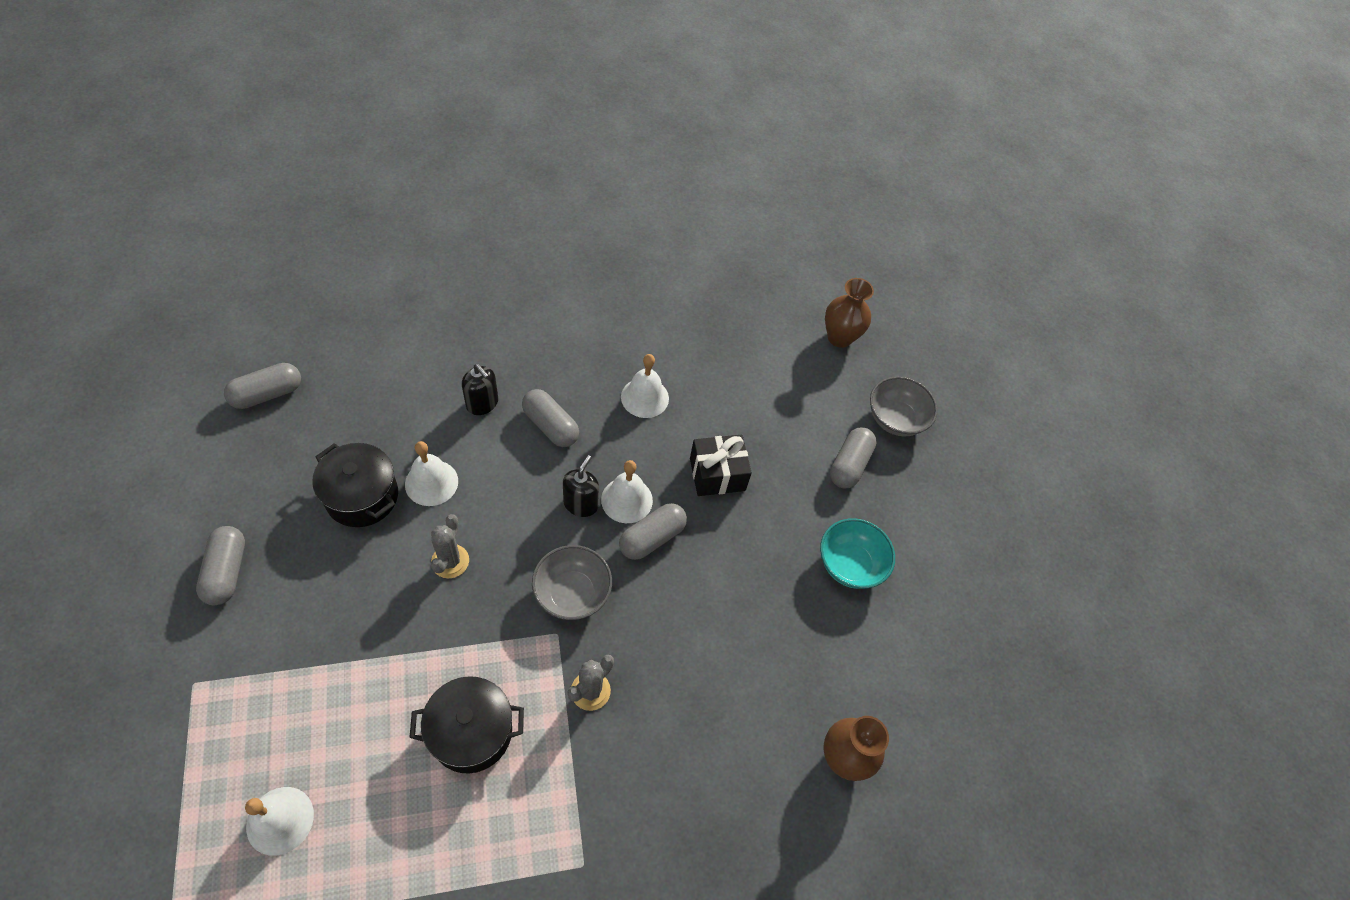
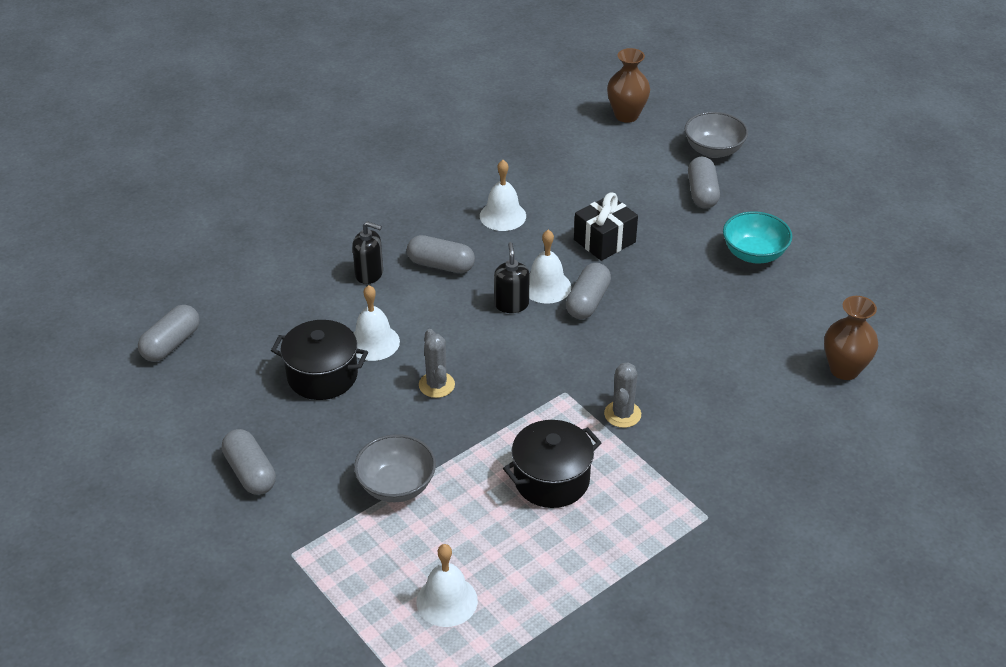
camera: 20 degrees left, 15 degrees down
grey bowl [532,545,612,620] -> grey bowl moved to [354,434,436,502]

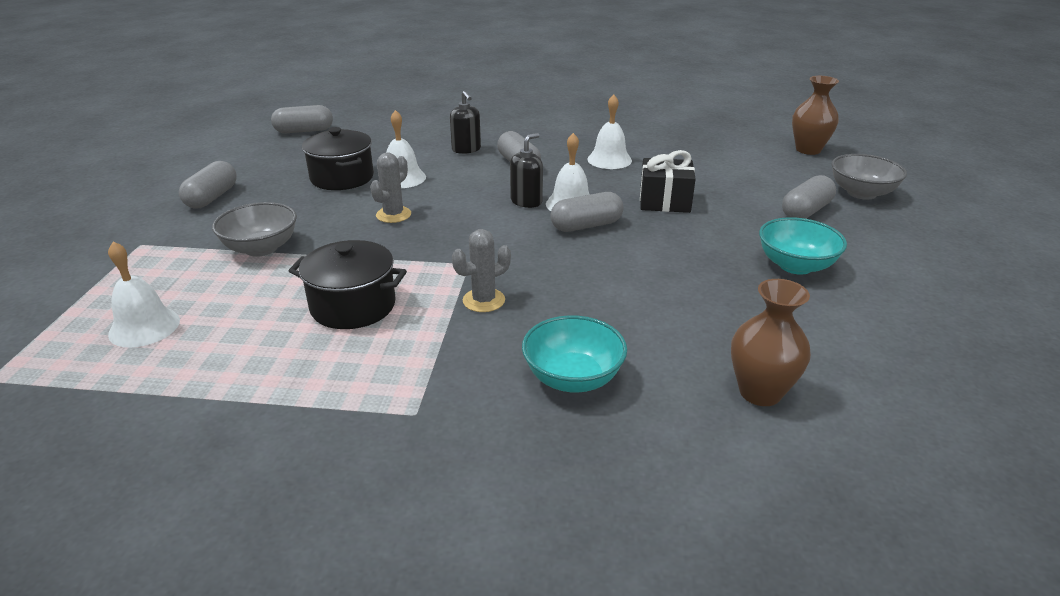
camera: 45 degrees right, 10 degrees down
none -> turquoise bowl [522,315,627,393]

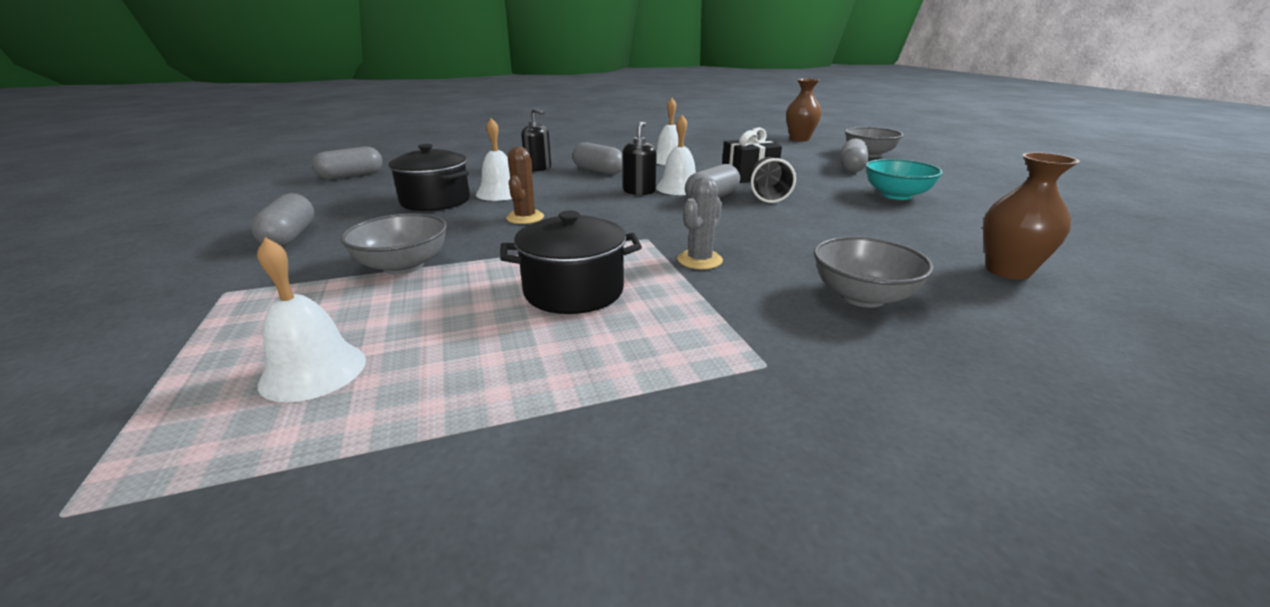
camera: 25 degrees left, 5 degrees down
grey cactus [370,152,411,223] -> brown cactus [506,147,544,224]
turquoise bowl [522,315,627,393] -> grey bowl [814,237,934,308]
none -> black cup [751,157,796,203]

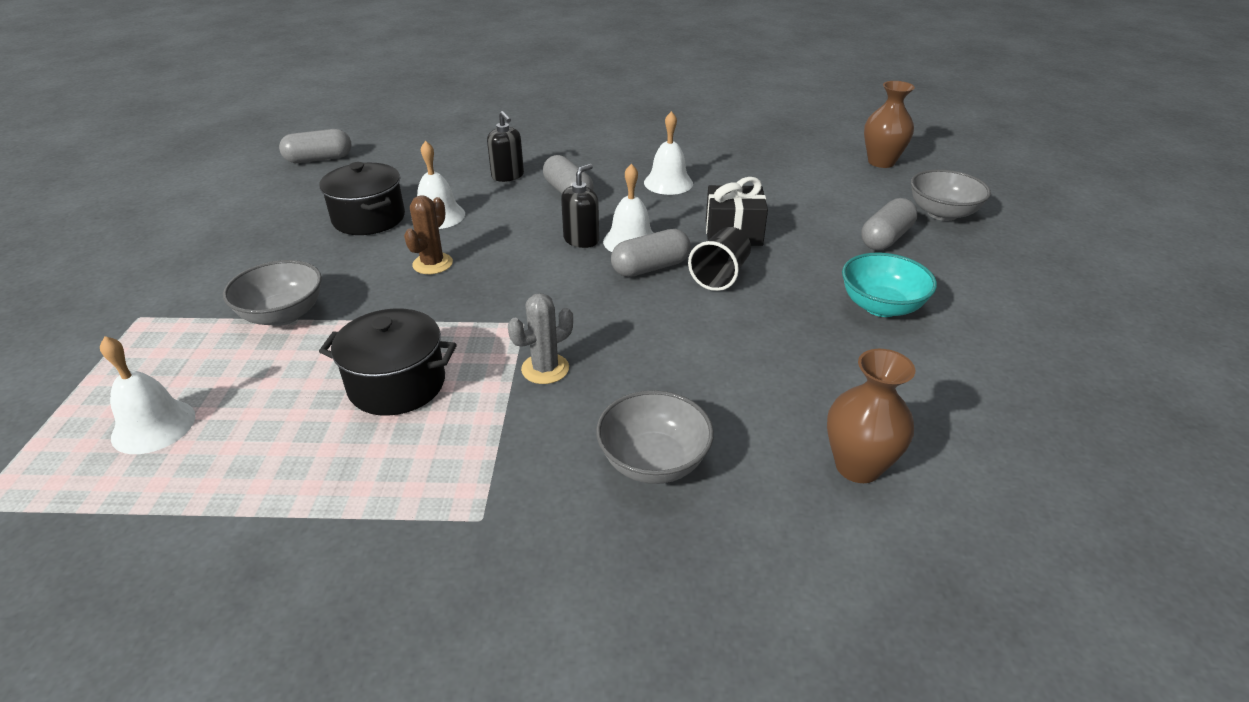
camera: 20 degrees right, 10 degrees up
grey capsule [251,193,314,247] -> none

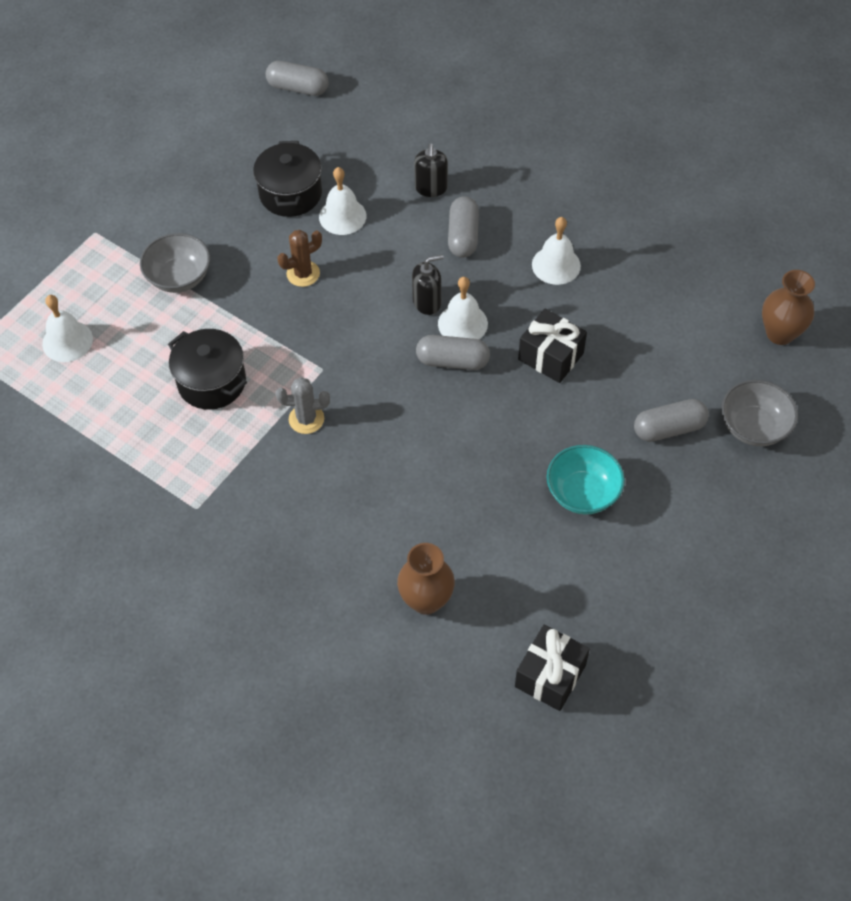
camera: 35 degrees right, 20 degrees up
grey bowl [596,390,714,484] -> none
black cup [688,227,751,291] -> none
none -> black gift [515,625,590,711]

